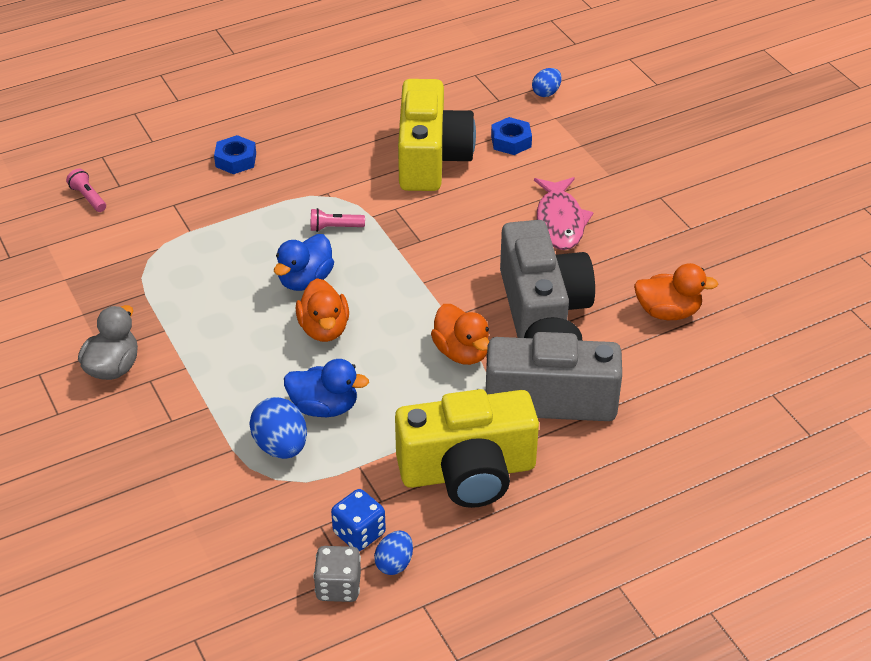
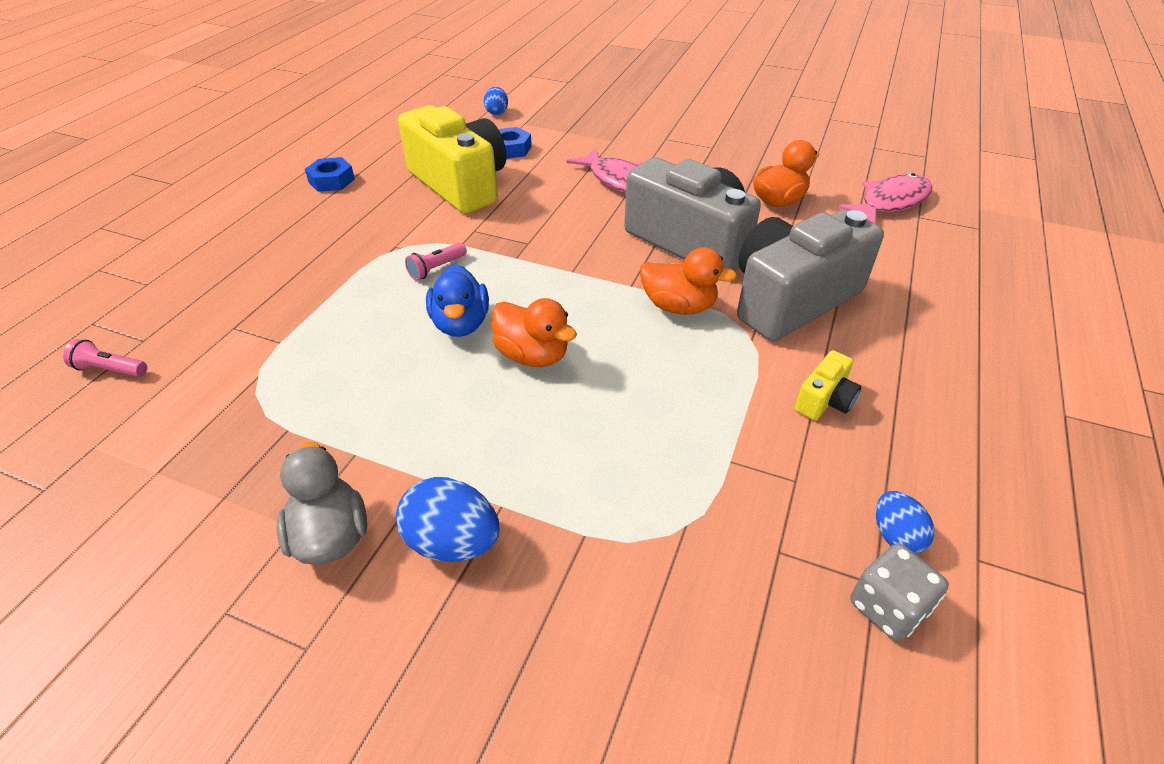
camera: 40 degrees left, 0 degrees up
blue nut [214,135,256,174] -> blue nut moved to [305,157,355,192]
blue egg [249,397,307,459] -> blue egg moved to [396,477,500,562]
blue duck [284,359,369,417] -> none
blue dice [331,489,386,551] -> none
yellow camera [395,389,539,508] -> yellow camera [795,350,861,420], size x0.42
none -> pink fish [838,173,932,224]

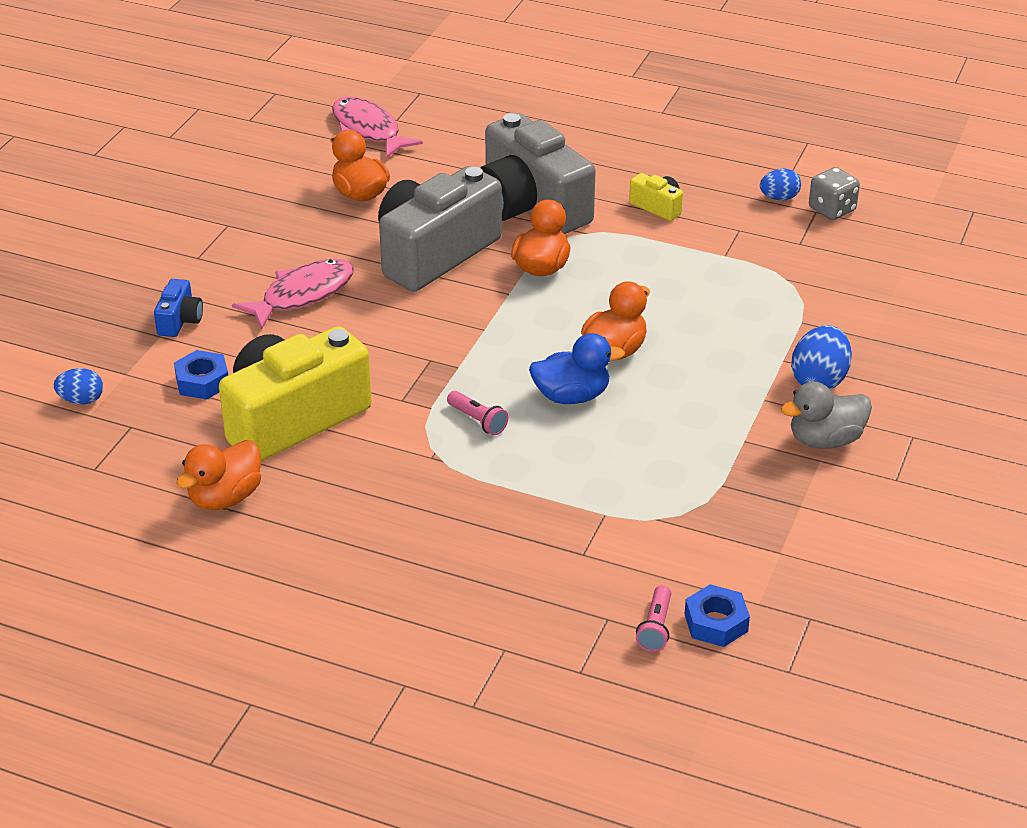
camera: 90 degrees left, 5 degrees down
blue nut [305,157,355,192] -> blue nut moved to [685,584,750,647]
none -> blue camera [154,279,203,337]
none -> orange duck [176,440,261,510]

